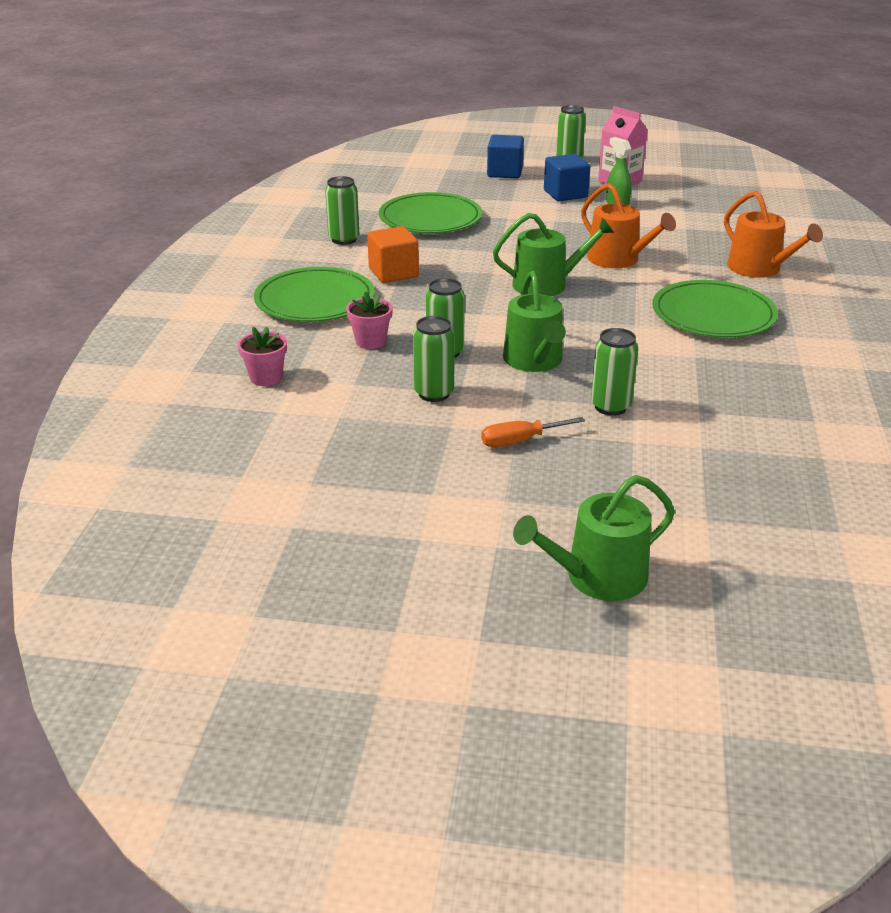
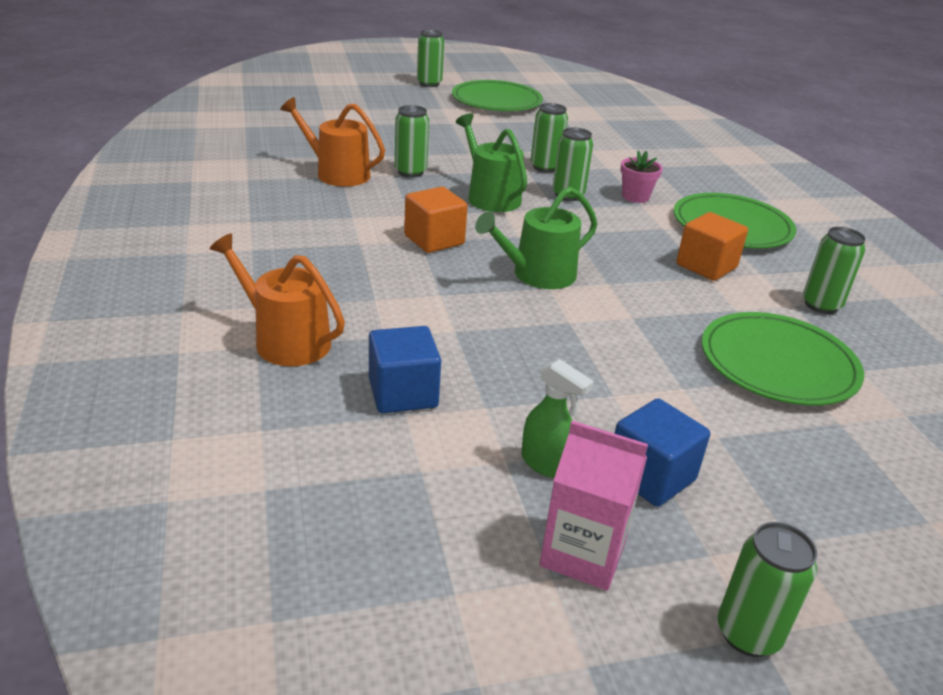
camera: 155 degrees right, 0 degrees up
pink flower pot [238,327,287,386] -> none
orange screwdriver [481,417,585,447] -> none
blue cube [487,135,524,178] -> blue cube moved to [369,326,441,413]
green watering can [513,475,675,601] -> none
orange watering can [581,183,676,268] -> orange watering can moved to [280,97,385,187]
green plate [652,280,778,338] -> green plate moved to [452,80,543,111]
none -> orange cube [404,187,468,253]
none -> green can [417,30,444,87]

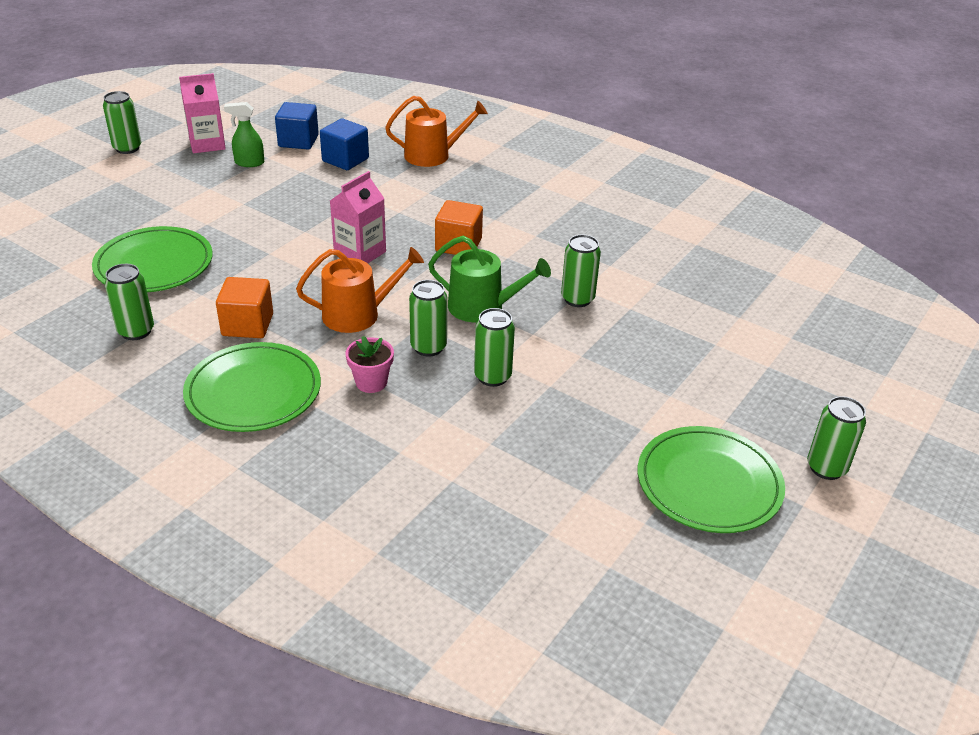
camera: 140 degrees right, 5 degrees up
orange watering can [280,97,385,187] -> orange watering can moved to [296,247,424,333]
green watering can [475,187,597,289] -> pink carton [330,171,386,263]
blue cube [614,398,710,507] -> blue cube moved to [275,102,319,150]

